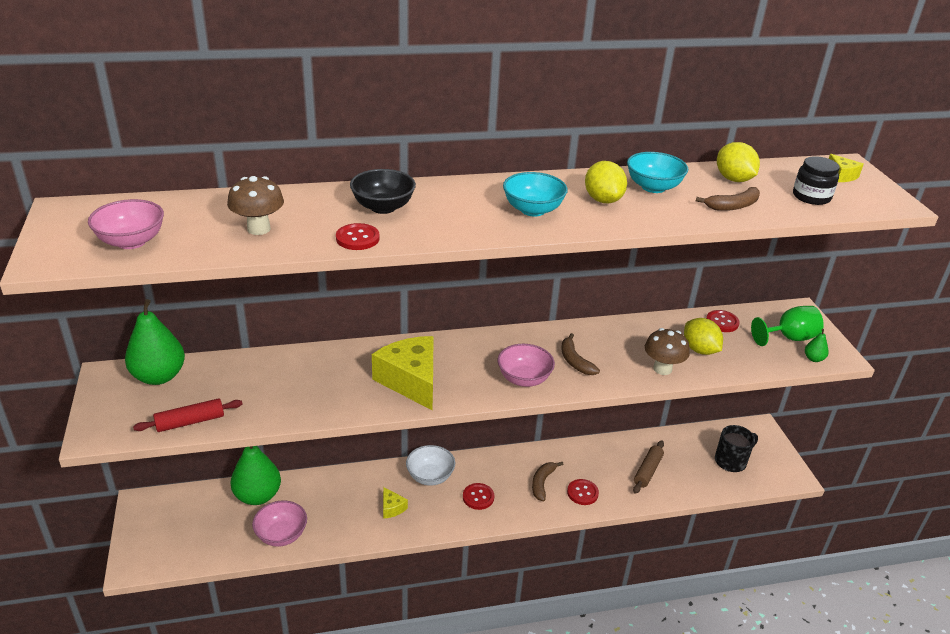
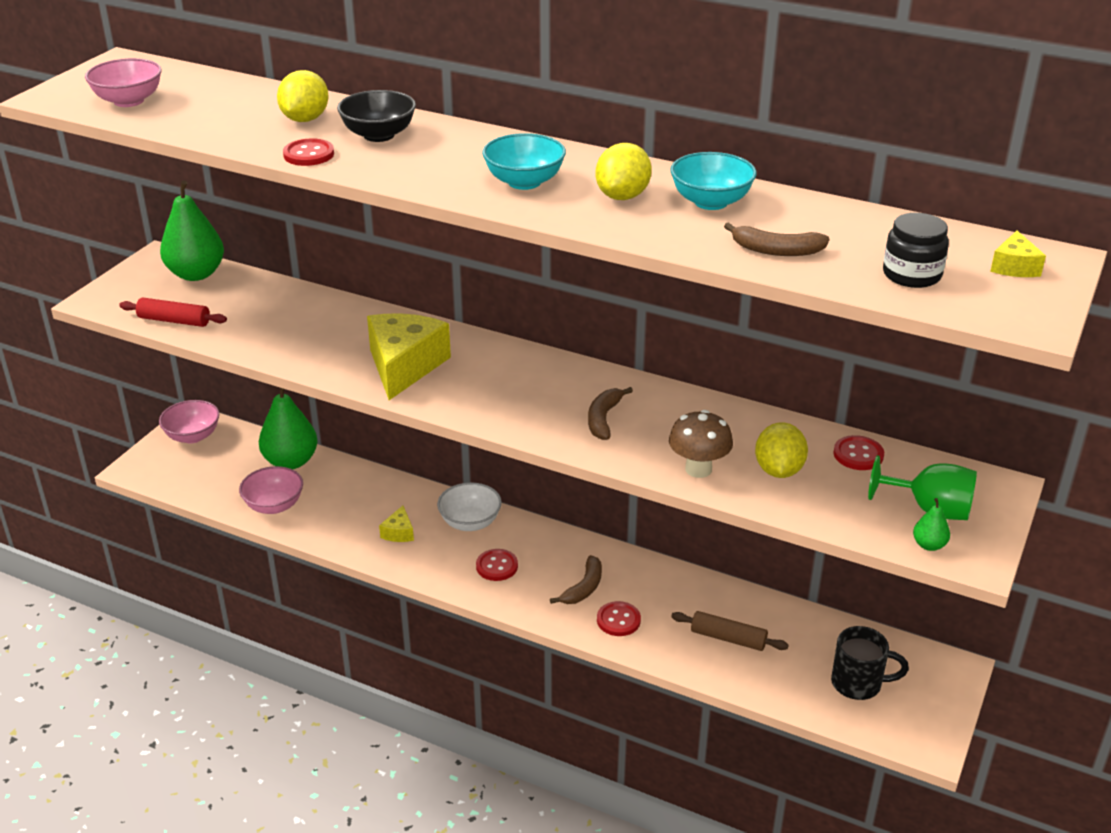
camera: 40 degrees right, 0 degrees up
brown mushroom [227,176,284,235] -> none
pink bowl [498,344,555,387] -> pink bowl moved to [159,400,219,443]
brown banana [532,462,563,501] -> brown banana turned 150 degrees clockwise [550,555,602,604]
brown rolling pin [633,440,664,494] -> brown rolling pin turned 45 degrees clockwise [671,611,789,651]
yellow lemon [717,142,760,182] -> yellow lemon moved to [277,70,329,122]

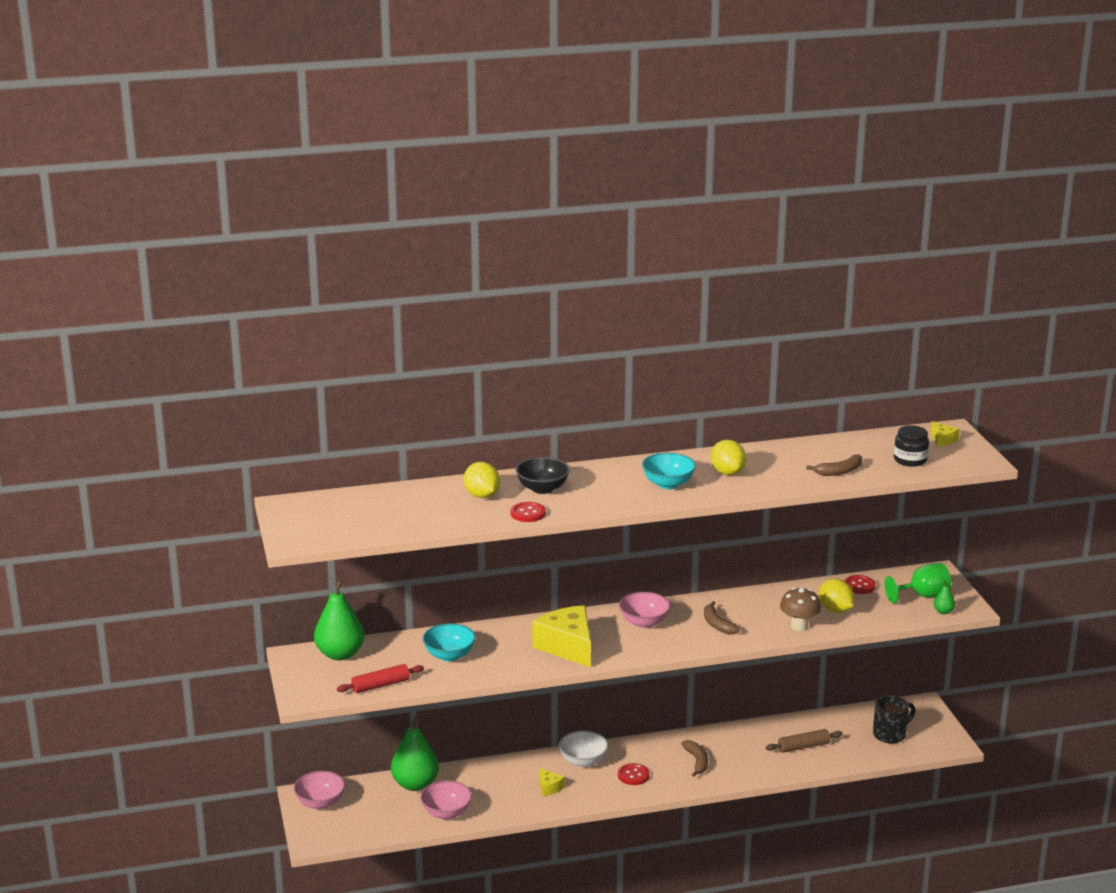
camera: 40 degrees left, 10 degrees down
pink bowl [85,58,162,107] -> pink bowl moved to [619,592,670,628]
red button [597,601,641,636] -> none
turquoise bowl [670,152,756,210] -> turquoise bowl moved to [423,623,476,662]

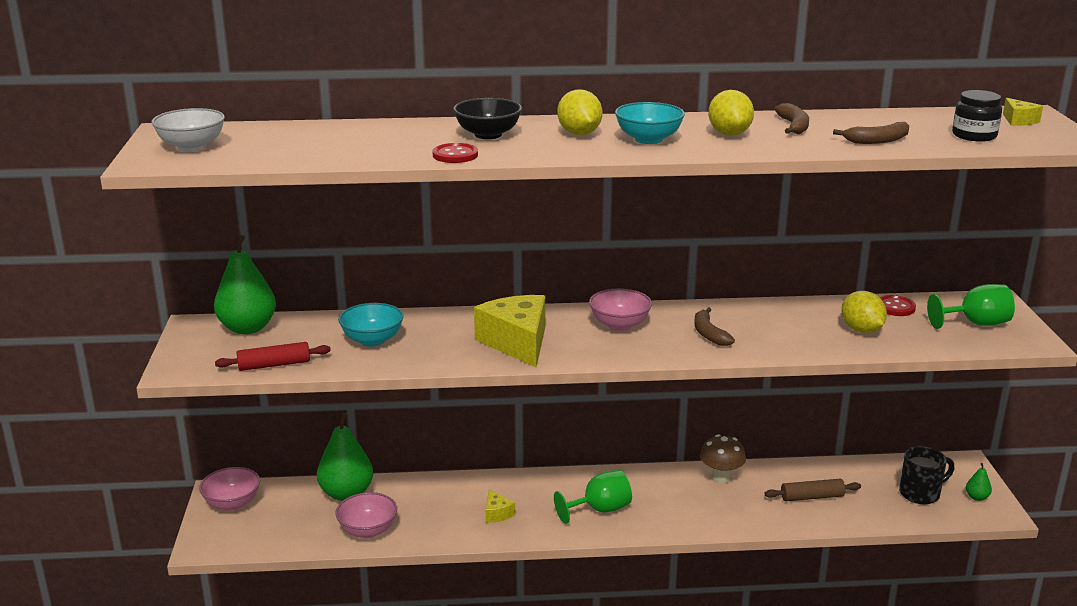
camera: 10 degrees right, 0 degrees up
yellow lemon [464,462,500,498] -> yellow lemon moved to [557,89,602,135]
white bowl [559,731,608,767] -> white bowl moved to [152,108,225,151]
red button [618,763,650,785] -> green goblet [554,470,632,524]
brown banana [681,740,708,777] -> brown banana moved to [774,103,809,134]
brown mushroom [780,587,821,631] -> brown mushroom moved to [700,434,746,484]
green pear [934,581,955,614] -> green pear moved to [966,463,992,501]

